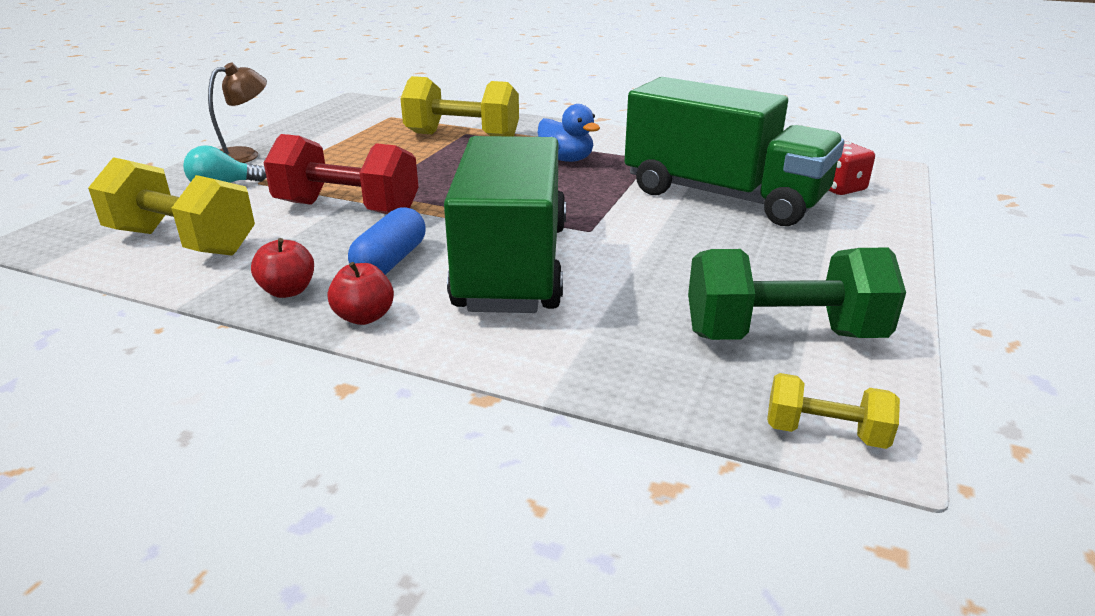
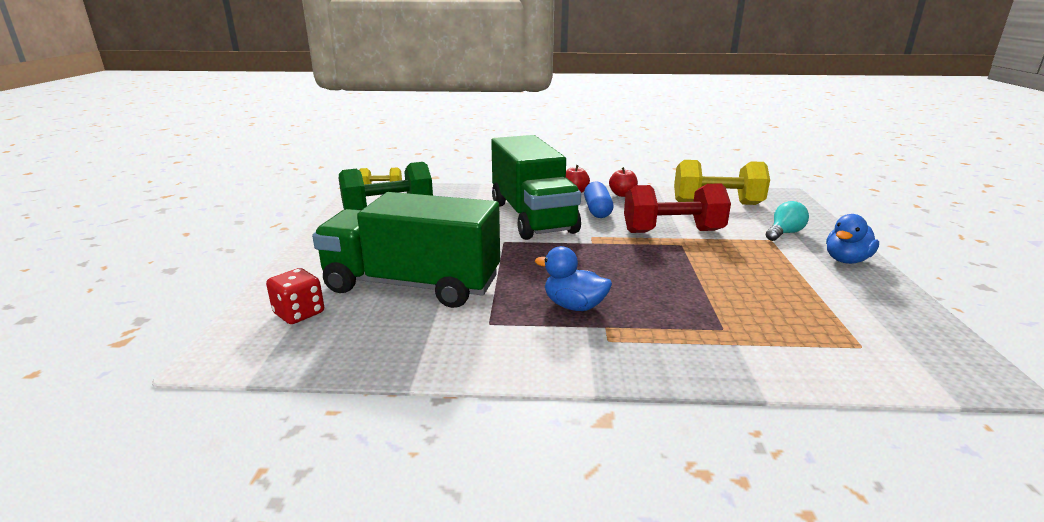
camera: 160 degrees right, 5 degrees down
brown lamp [208,63,267,163] -> blue duck [826,214,879,264]
yellow dumbbell [400,76,519,137] -> none

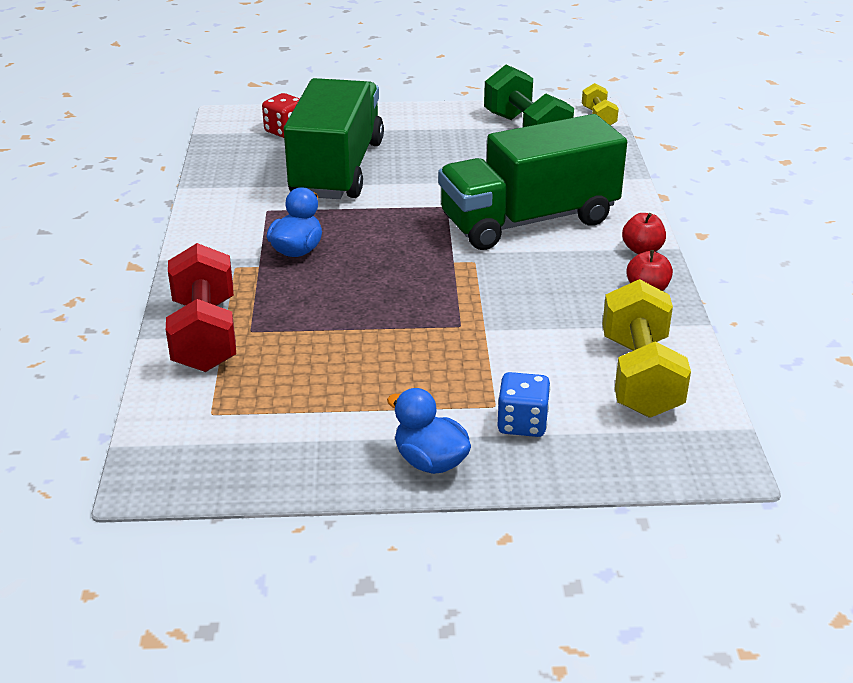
camera: 85 degrees right, 10 degrees up
blue capsule [584,181,614,218] -> none
red dumbbell [624,183,731,233] -> red dumbbell moved to [166,243,236,372]
turquoise light bulb [766,201,809,241] -> blue dice [497,372,550,437]

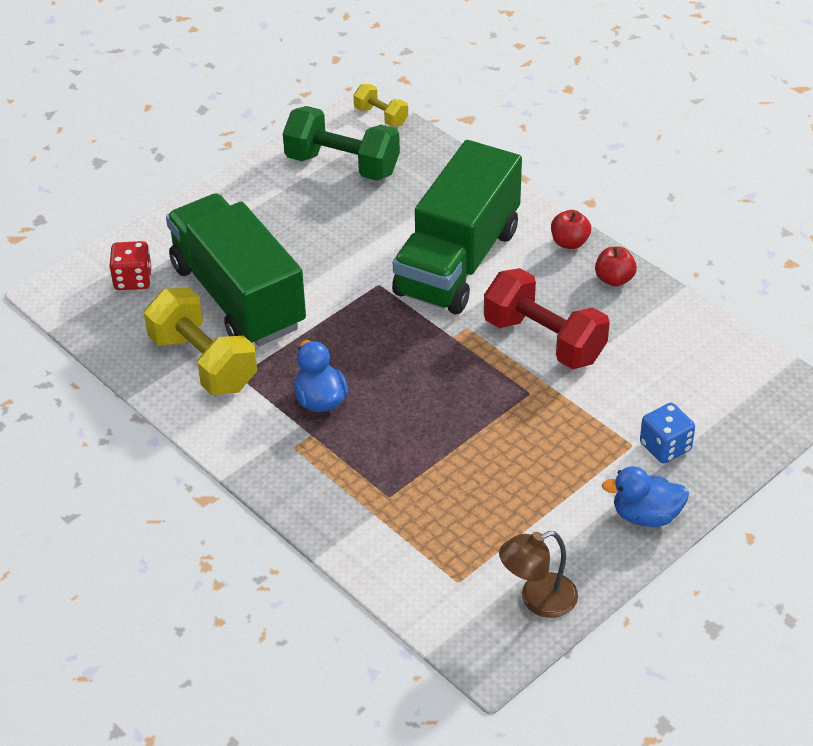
camera: 40 degrees left, 10 degrees up
red dumbbell [166,243,236,372] -> red dumbbell moved to [484,268,610,369]
yellow dumbbell [602,279,691,418] -> yellow dumbbell moved to [144,288,257,395]
none -> brown lamp [499,531,578,618]

